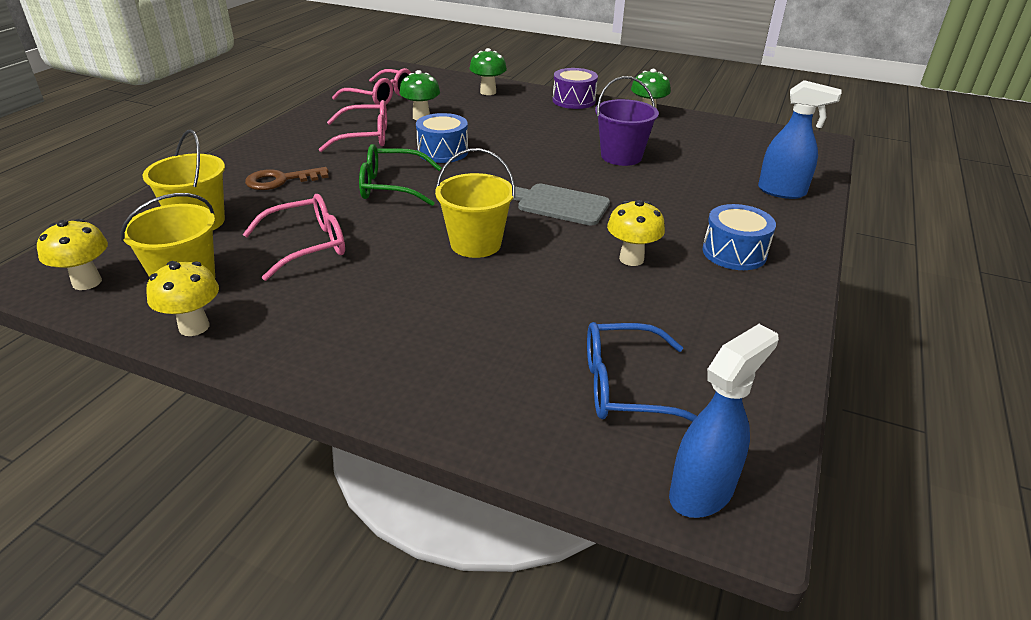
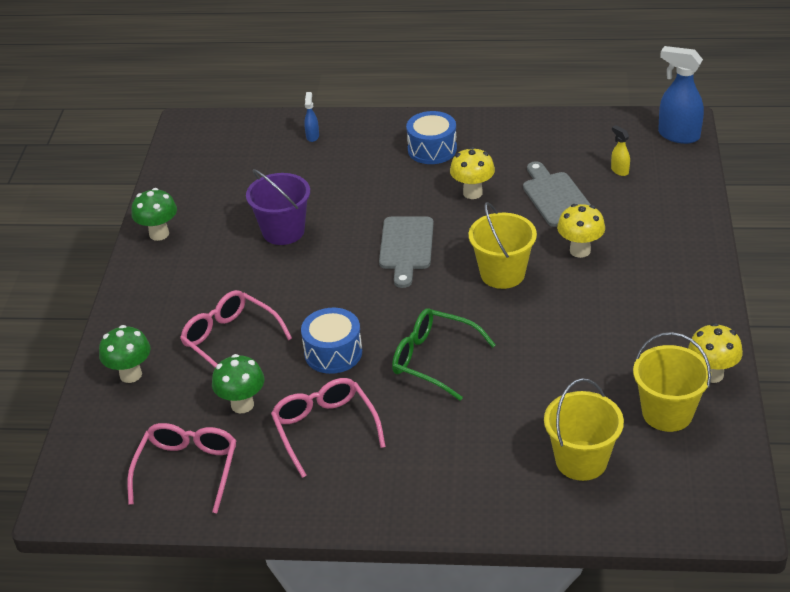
camera: 105 degrees left, 5 degrees up
yellow mushroom [37,219,108,290] -> yellow mushroom moved to [557,204,605,258]
pink glasses [243,194,345,281] -> pink glasses moved to [180,290,292,368]
brown key [245,167,329,190] -> none
green glasses [359,144,441,206] -> green glasses turned 135 degrees clockwise [392,308,496,401]
purple drum [553,68,598,109] -> none
blue glasses [587,322,697,422] -> yellow spray bottle [611,125,630,176]
blue spray bottle [758,80,841,199] -> blue spray bottle [304,92,319,142], size x0.49
none -> grey cutting board [523,161,591,227]

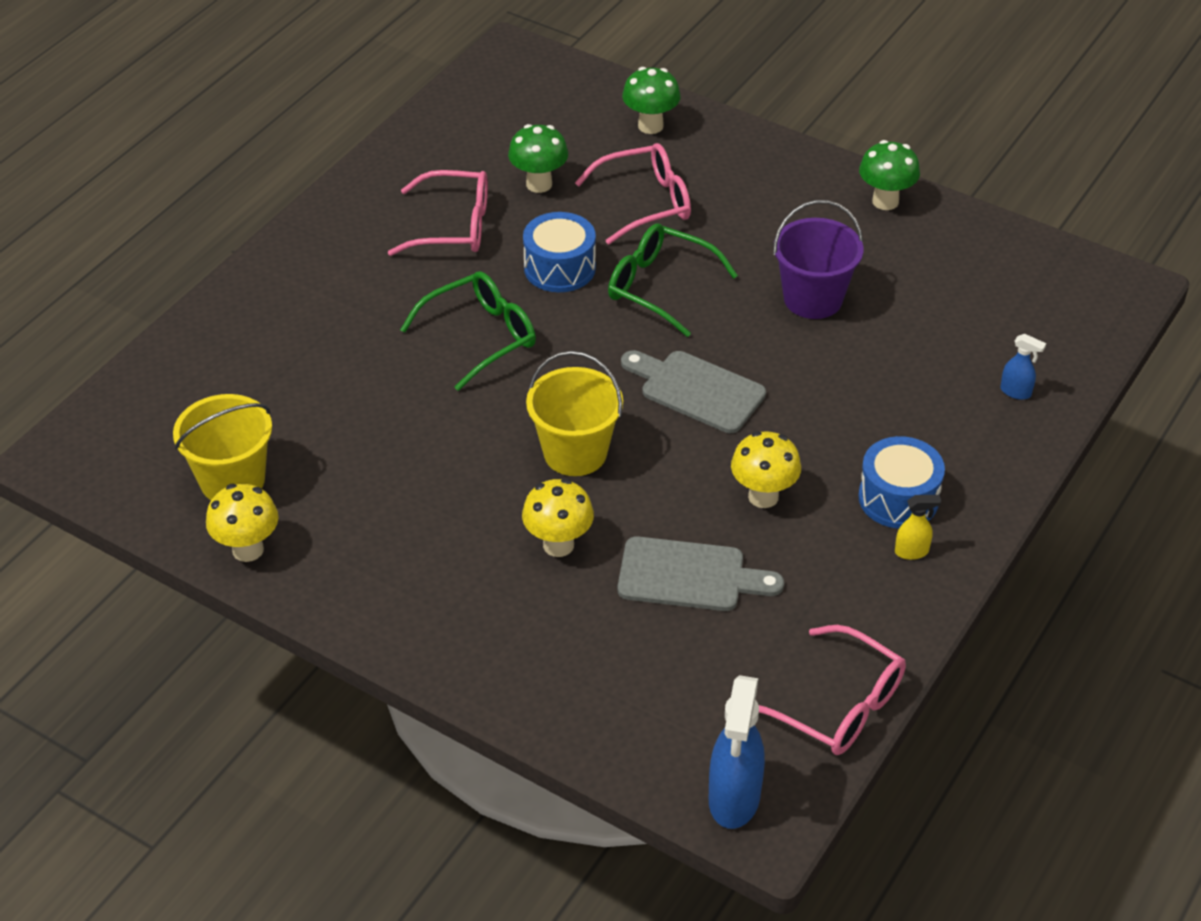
camera: 115 degrees right, 5 degrees up
pink glasses [127,423,237,513] -> pink glasses moved to [759,625,906,755]
yellow bucket [544,378,624,481] -> none
yellow spray bottle [611,125,630,176] -> yellow spray bottle moved to [895,495,941,560]
blue spray bottle [658,46,704,144] -> blue spray bottle turned 135 degrees clockwise [708,675,765,829]
none -> green glasses [608,223,738,337]

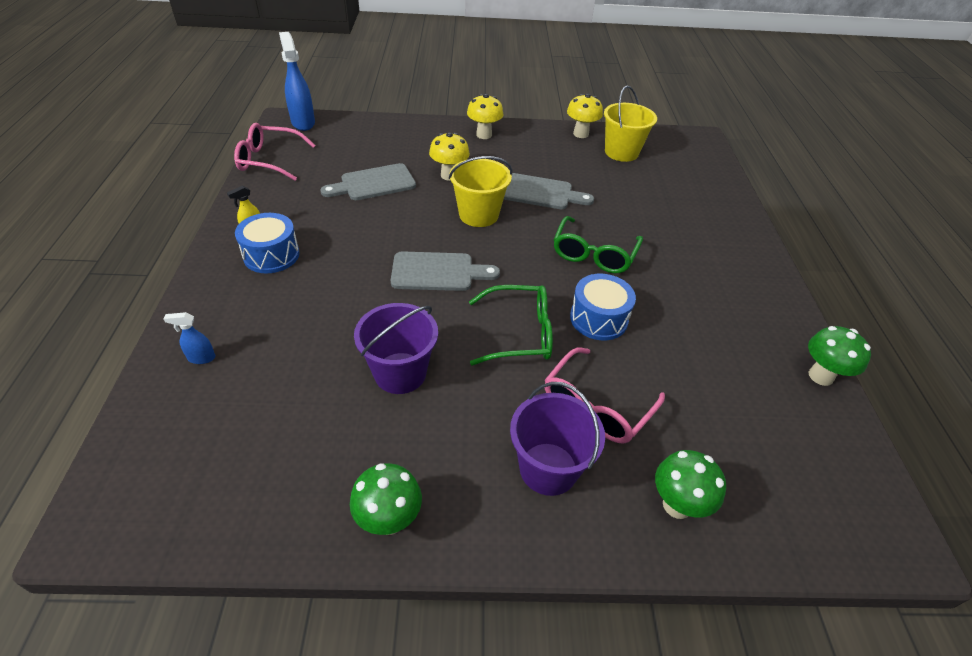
camera: 145 degrees right, 0 degrees up
pink glasses [388,170,488,256] -> none
green mushroom [508,124,568,193] -> green mushroom moved to [808,326,871,386]
yellow mushroom [731,431,801,508] -> yellow mushroom moved to [467,94,503,139]
none -> grey cutting board [504,173,594,209]
none -> purple bucket [510,382,605,496]

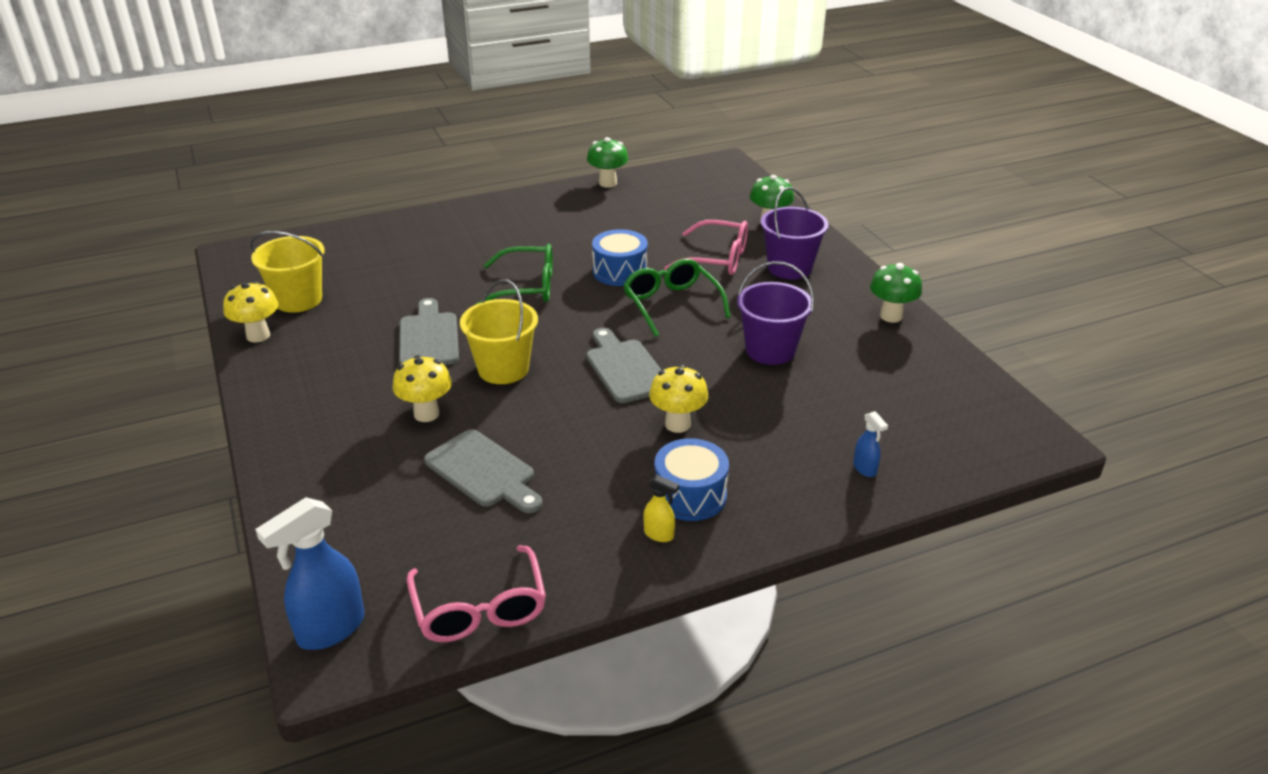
camera: 110 degrees left, 10 degrees down
yellow mushroom [467,94,503,139] -> yellow mushroom moved to [649,364,708,433]

